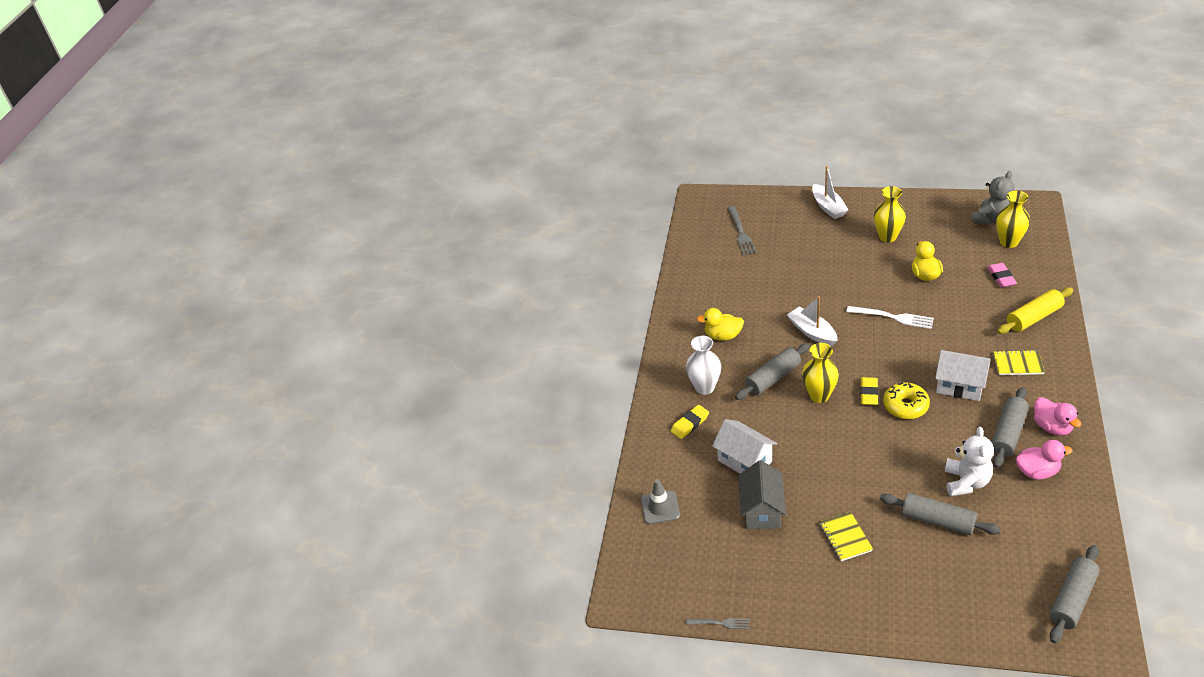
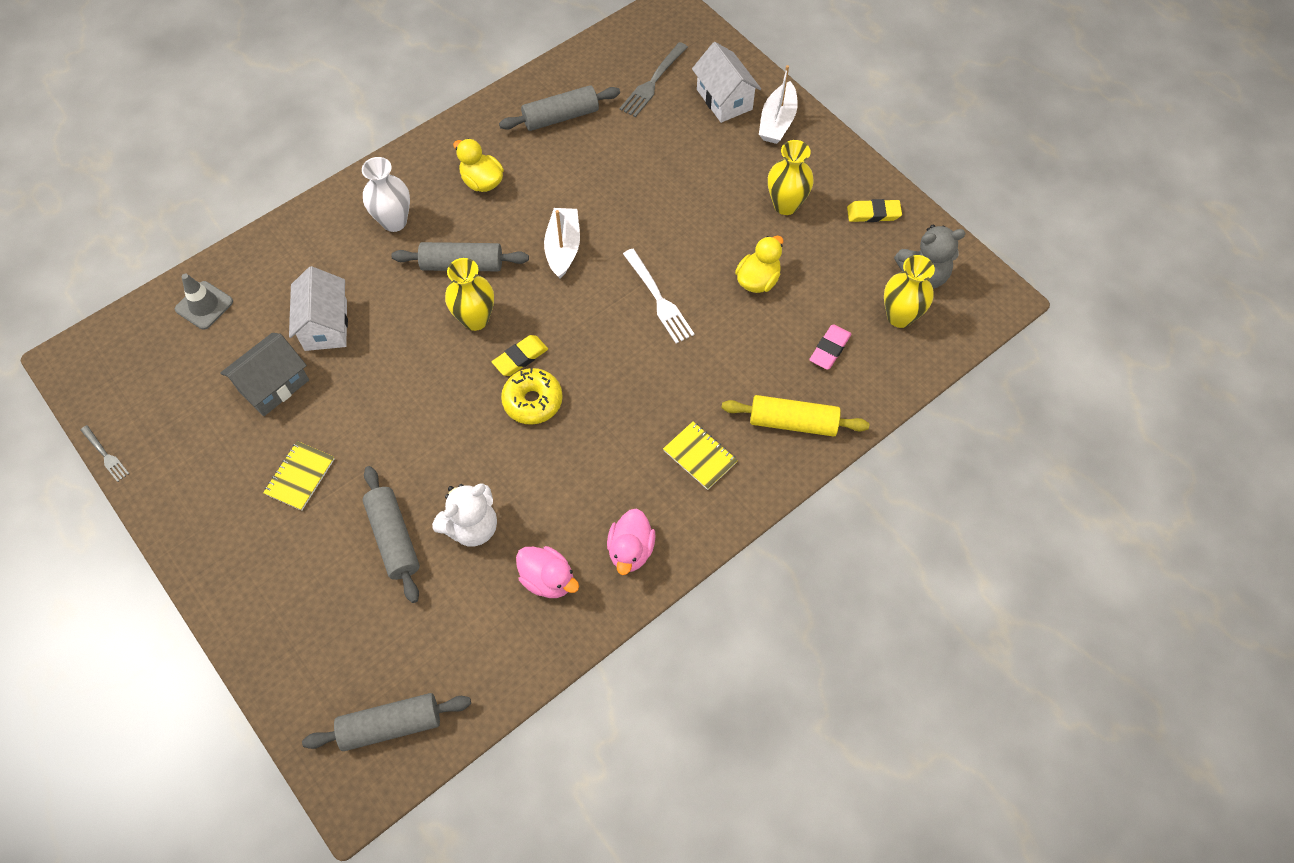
camera: 35 degrees right, 20 degrees up
yellow eraser [671,405,709,439] -> yellow eraser moved to [847,199,902,222]
white house [935,350,991,401] -> white house moved to [692,42,761,123]
grey rolling pin [991,387,1029,468] -> grey rolling pin moved to [499,85,620,131]

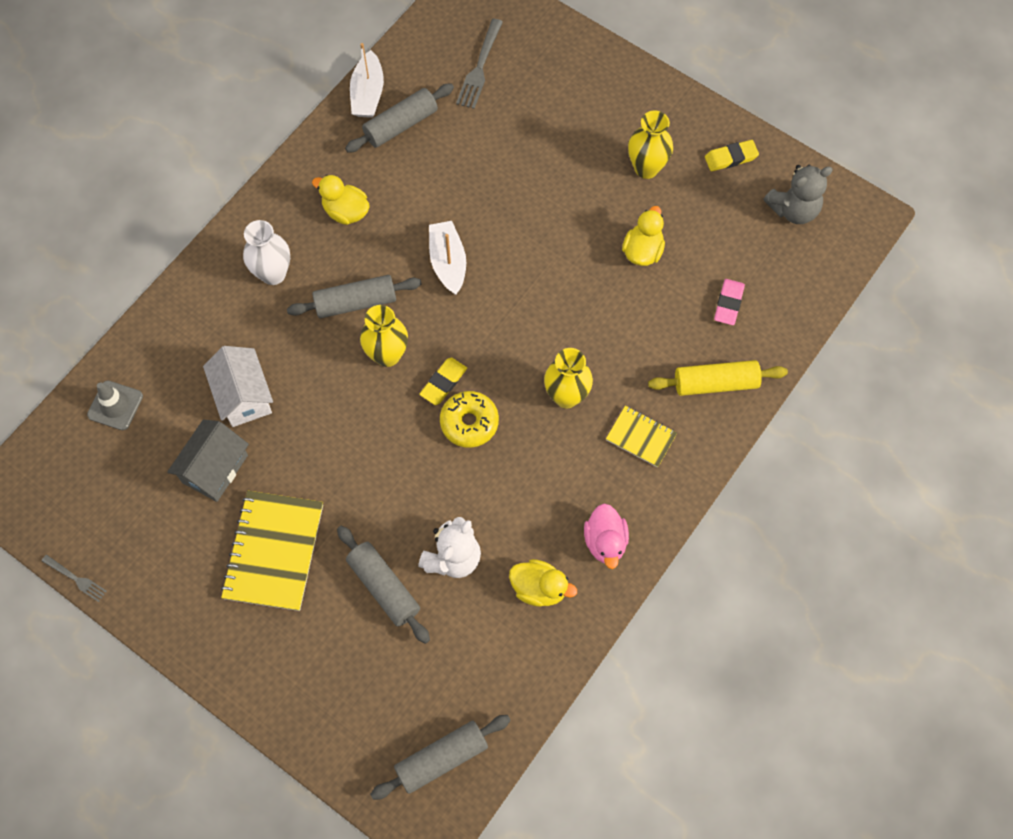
camera: 15 degrees left, 5 degrees up
yellow notebook [263,441,335,511] -> yellow notebook [221,491,323,611], size x1.83
pink duck [516,546,579,598] -> yellow duck [509,559,577,607]
white fork [623,249,695,344] -> none
white house [692,42,761,123] -> none
white boat [759,65,798,144] -> white boat moved to [350,43,384,118]
yellow vase [884,255,935,328] -> yellow vase moved to [544,348,593,408]

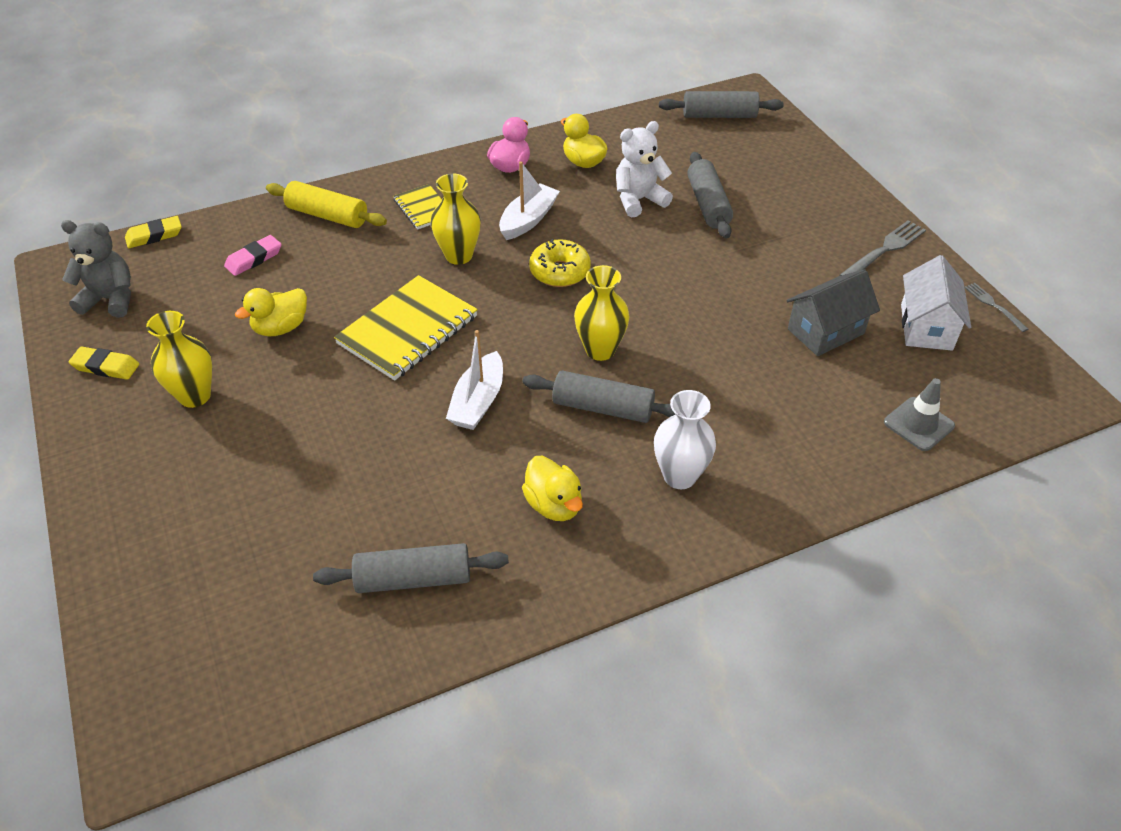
camera: 150 degrees left, 20 degrees down
white house [203,346,273,427] -> white house moved to [901,255,971,351]
yellow notebook [221,491,323,611] -> yellow notebook moved to [334,275,478,380]
white boat [350,43,384,118] -> white boat moved to [499,162,560,240]
yellow eraser [419,358,467,405] -> yellow eraser moved to [125,216,182,248]
grey fork [456,19,503,109] -> grey fork moved to [840,220,926,276]

